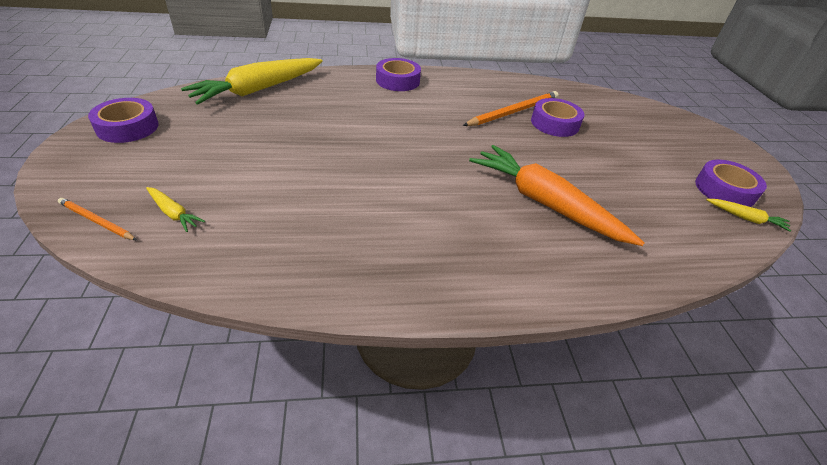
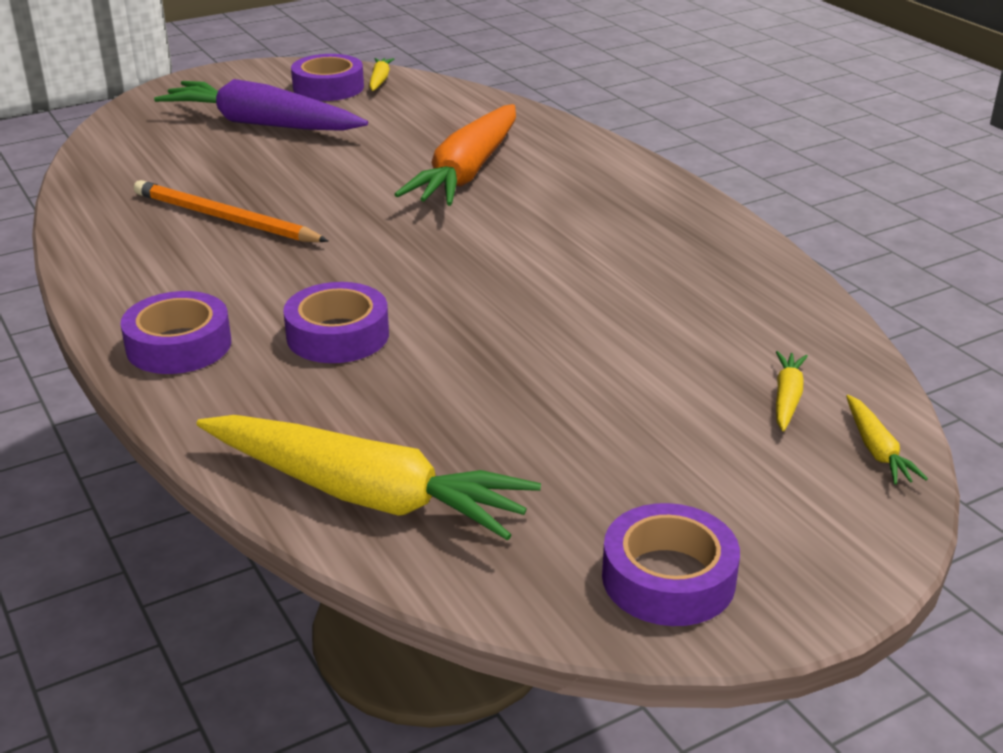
camera: 110 degrees left, 10 degrees down
orange pencil [58,198,137,240] -> yellow carrot [846,395,928,485]
purple tape [531,98,585,137] -> purple tape moved to [283,282,389,363]
none -> purple carrot [154,79,368,131]

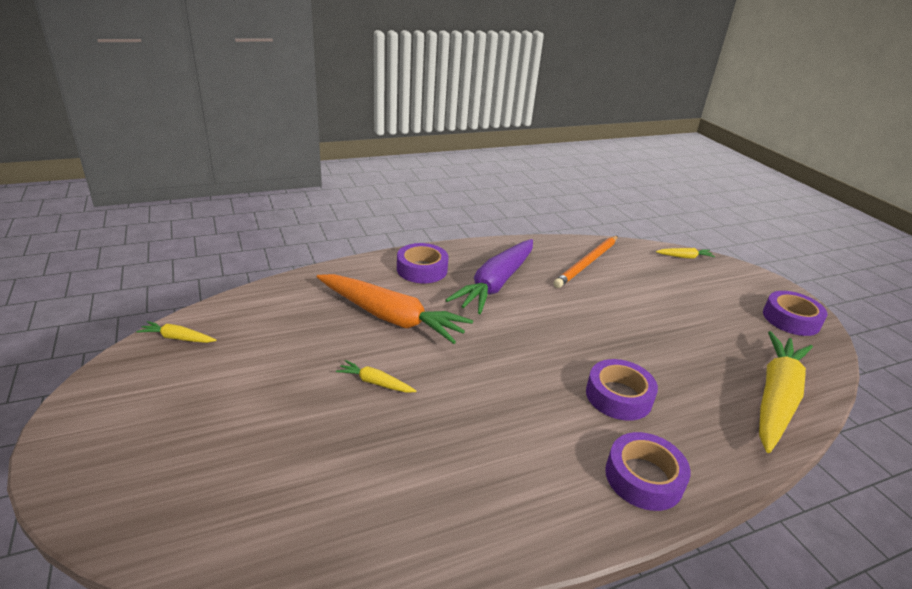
camera: 85 degrees left, 0 degrees up
orange pencil [134,180,329,242] -> orange pencil moved to [553,236,618,288]
purple carrot [154,79,368,131] -> purple carrot moved to [446,239,533,314]
purple tape [291,54,364,101] -> purple tape moved to [397,243,449,283]
yellow carrot [776,351,808,431] -> yellow carrot moved to [336,360,416,393]

